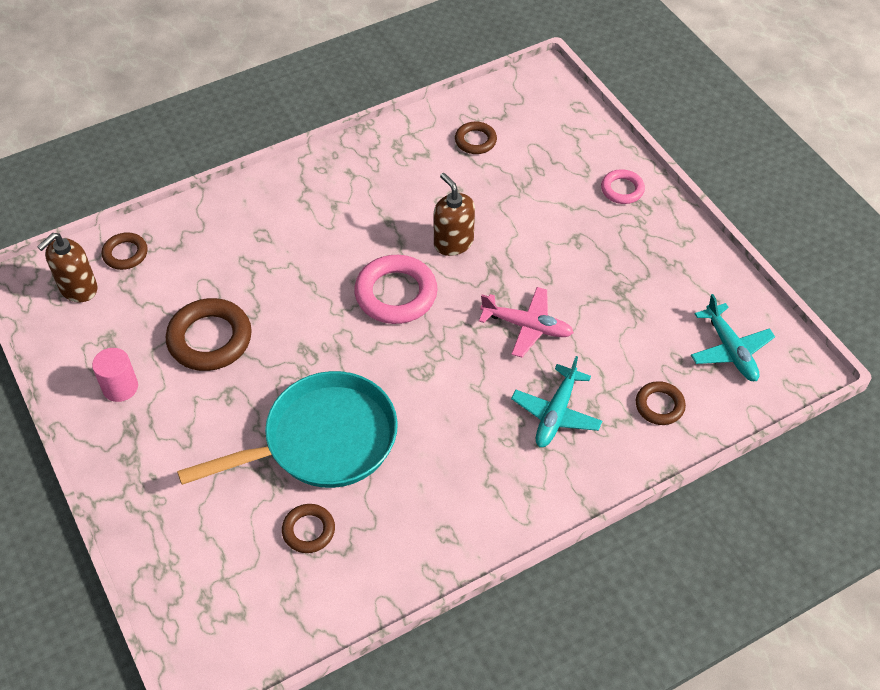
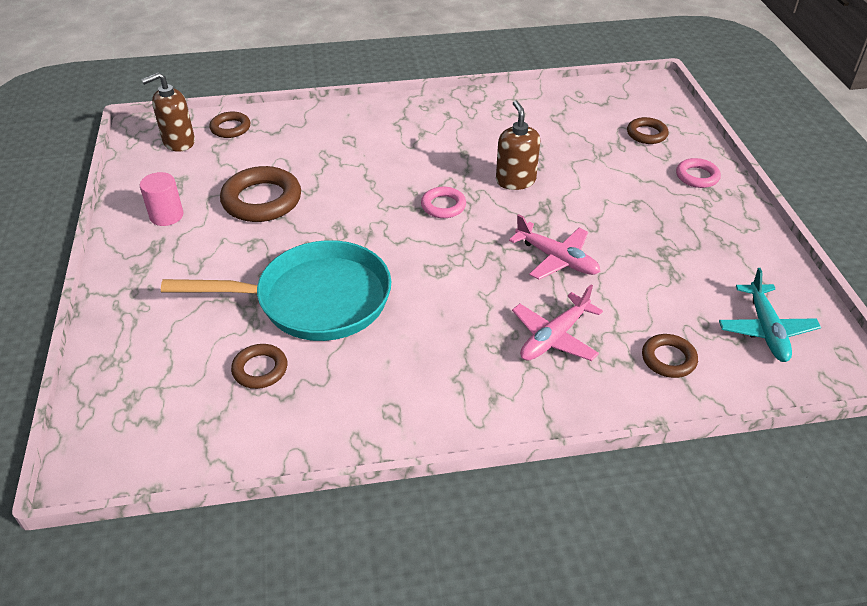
camera: 20 degrees right, 10 degrees down
pink ring [354,255,437,324] -> pink ring [421,187,466,218], size x0.56
brown ring [455,122,497,154] -> brown ring moved to [627,117,668,144]
turquoise plane [511,356,602,447] -> pink plane [512,284,603,361]

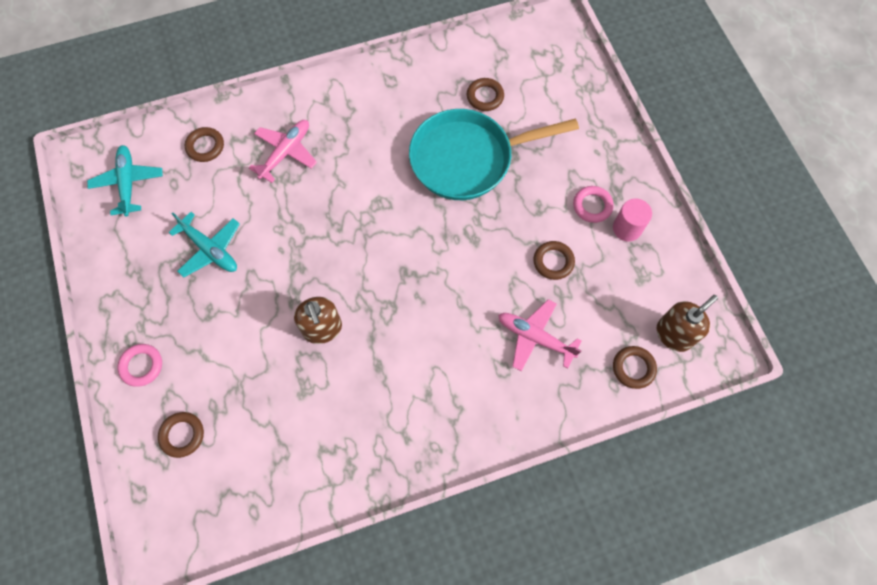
camera: 170 degrees right, 25 degrees up
brown ring [220,166,301,222] -> brown ring [533,241,575,280], size x0.56
pink ring [421,187,466,218] -> pink ring moved to [573,186,614,223]
pink plane [509,214,600,280] -> pink plane moved to [498,299,582,371]
none -> turquoise plane [169,212,240,277]

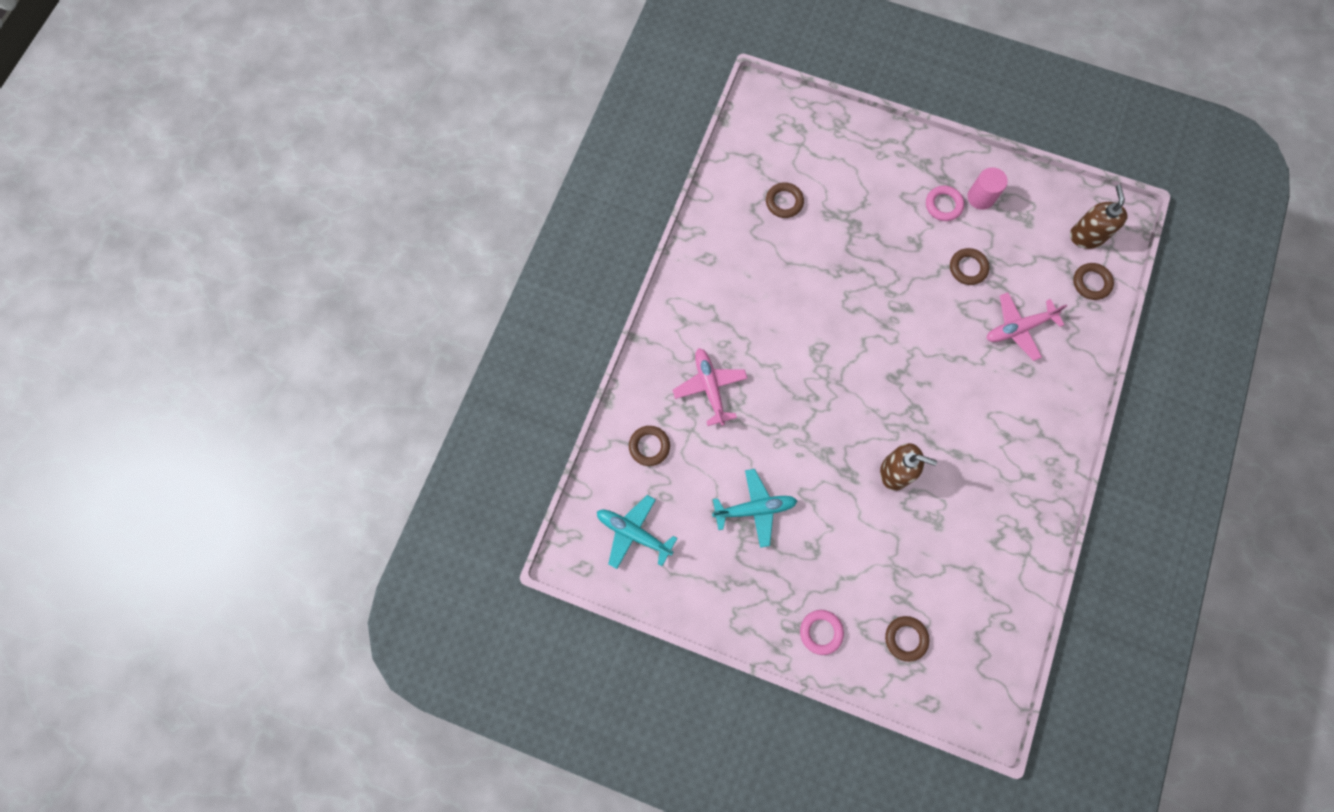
camera: 50 degrees left, 5 degrees up
turquoise pan [409,109,579,200] -> none

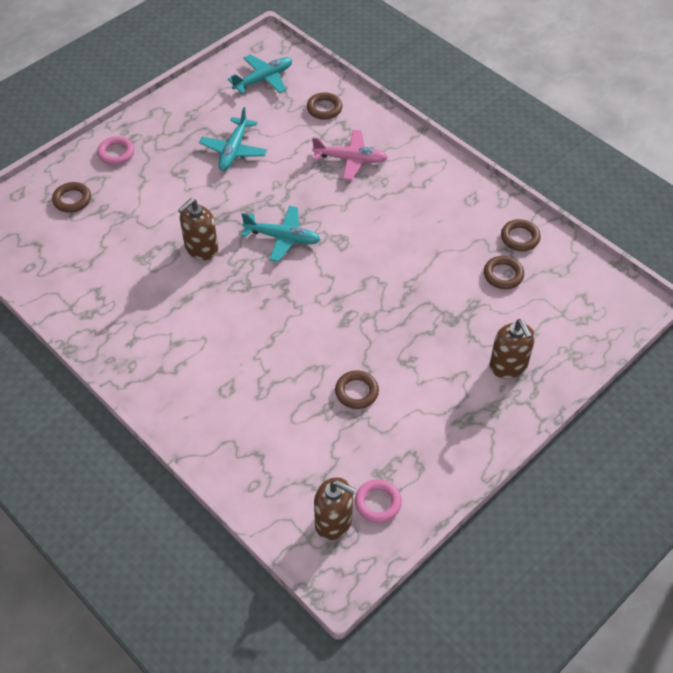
camera: 115 degrees right, 20 degrees down
pink ring [926,186,964,221] -> pink ring moved to [355,479,402,523]
pink cylinder [968,167,1008,210] -> none
pink plane [986,293,1067,361] -> none
brown ring [1073,263,1114,300] -> brown ring moved to [501,219,541,251]
none -> turquoise plane [241,206,321,262]
none -> brown soap dispenser [489,319,535,379]

